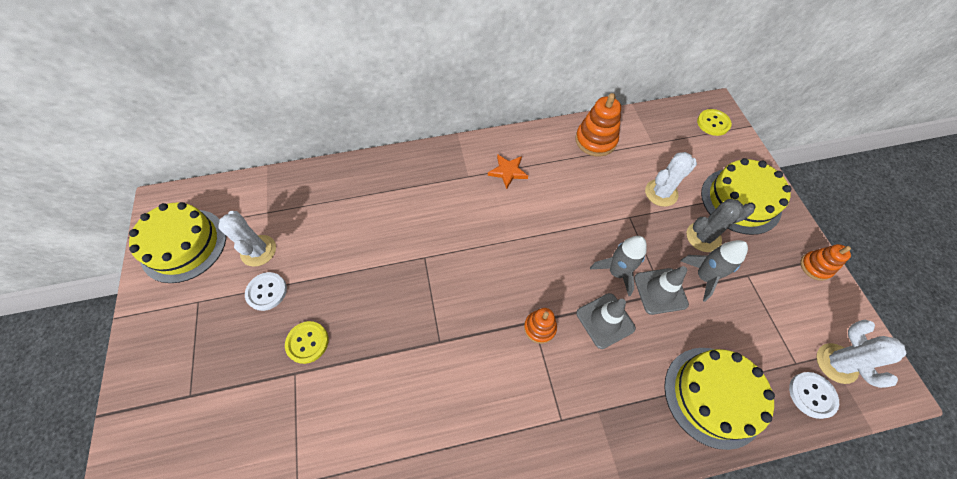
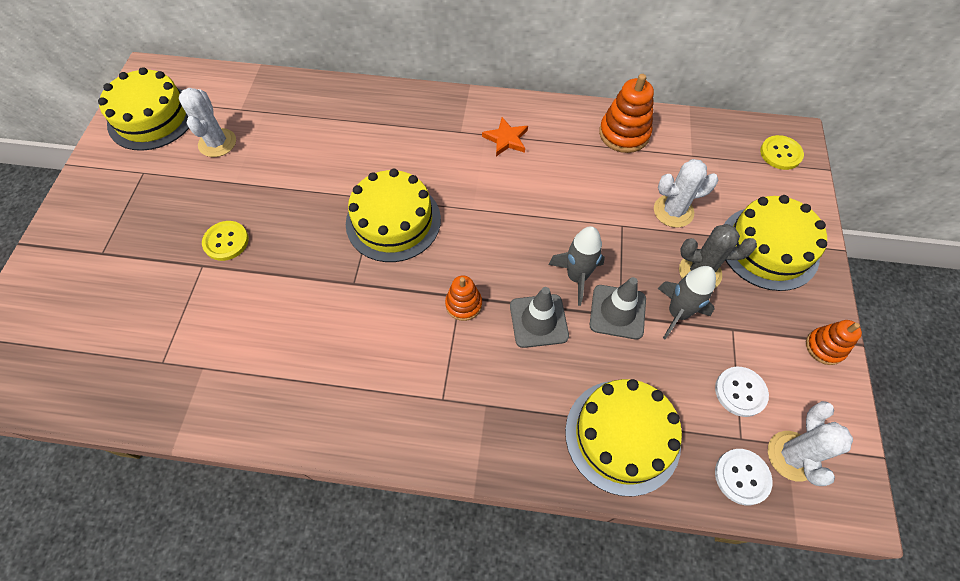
camera: 20 degrees right, 0 degrees up
white button [245,272,287,311] -> white button moved to [715,367,769,417]
none -> yellow cake [346,169,441,262]

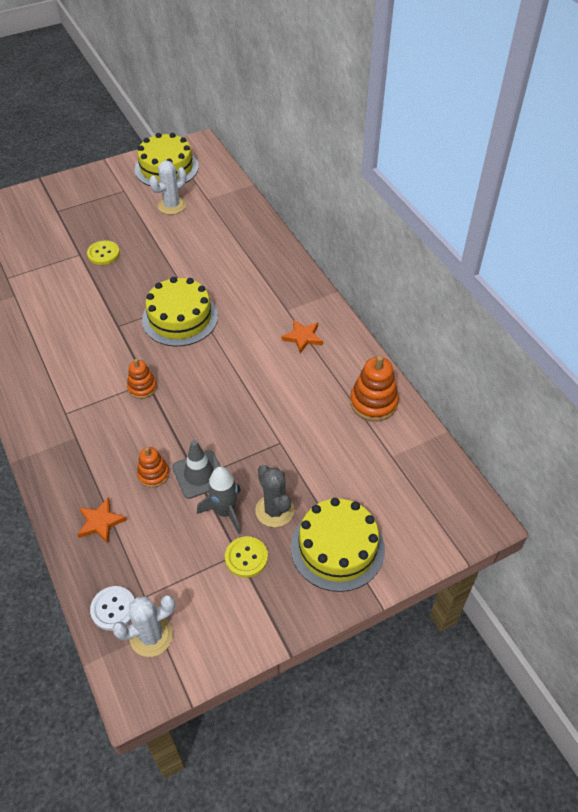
camera: 55 degrees right, 10 degrees down
grey traffic cone [510,287,569,348] -> none
grey rocket [548,226,605,306] -> none
yellow cake [565,379,682,496] -> orange star [77,497,127,543]
white cactus [654,159,718,228] -> none
white button [715,367,769,417] -> none
yellow button [760,135,804,170] -> yellow button moved to [225,536,268,578]
orange stacking toy [806,320,862,365] -> orange stacking toy moved to [137,447,169,488]

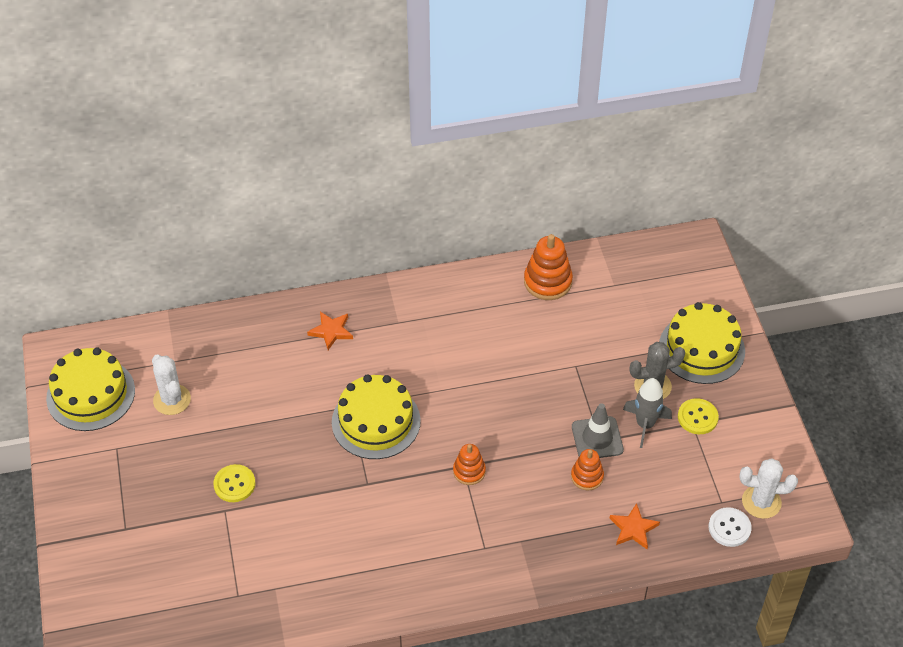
camera: 75 degrees left, 0 degrees up
white cactus [112,595,175,657] -> white cactus turned 75 degrees counterclockwise [740,458,798,519]
orange star [282,320,323,353] -> orange star moved to [307,312,353,350]

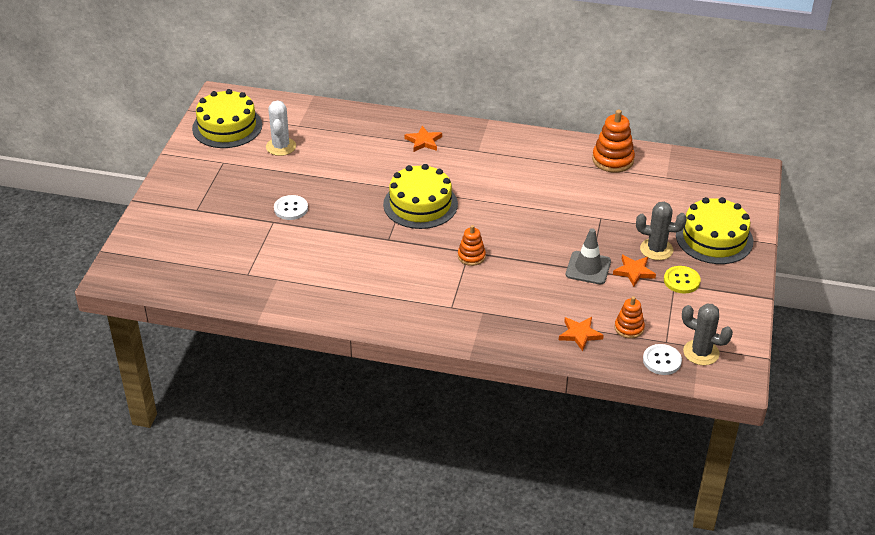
camera: 25 degrees right, 10 degrees down
yellow button [213,464,256,502] -> white button [274,195,308,220]
orange stacking toy [571,449,604,490] -> orange stacking toy moved to [614,296,645,339]
grey rocket [623,378,672,448] -> orange star [613,255,656,287]
white cactus [740,458,798,519] -> grey cactus [682,303,733,365]

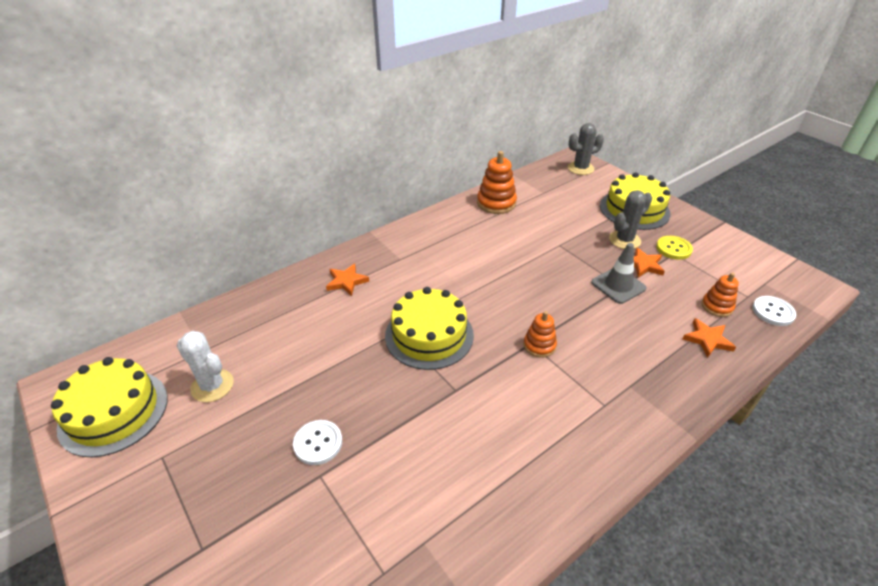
camera: 50 degrees left, 0 degrees up
grey cactus [682,303,733,365] -> grey cactus moved to [568,123,604,175]

